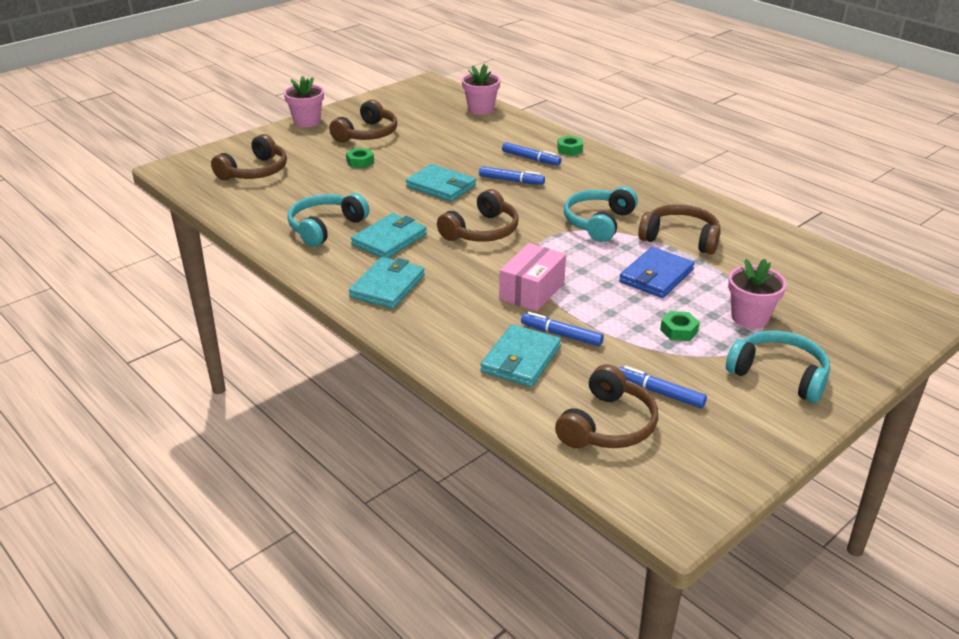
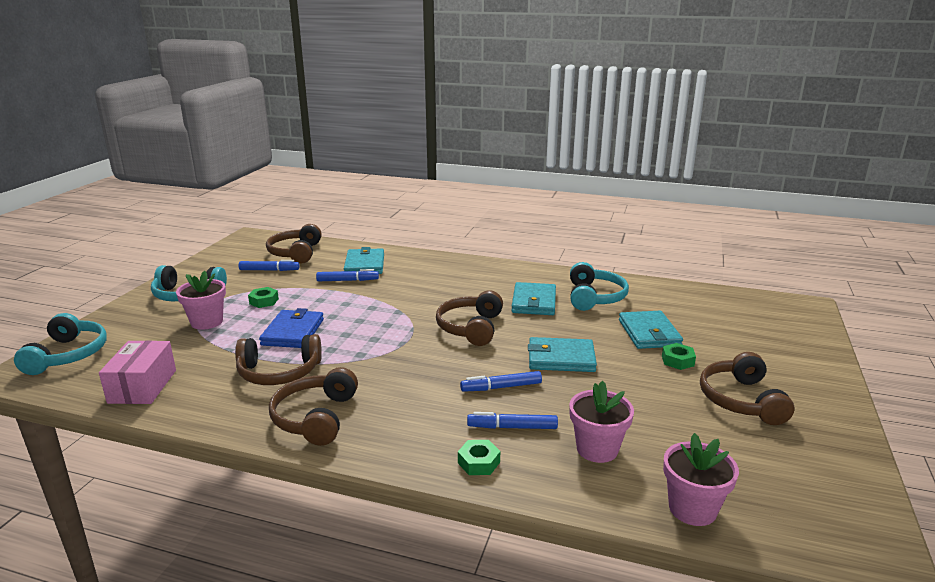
camera: 150 degrees right, 10 degrees down
brown headphones [211,134,287,180] -> brown headphones moved to [269,367,358,446]
pink flower pot [284,76,324,127] -> pink flower pot moved to [569,381,634,463]
turquoise wallet [349,257,425,309] -> turquoise wallet moved to [619,311,683,349]
pink box [499,243,566,312] -> pink box moved to [99,340,176,404]
turquoise headphones [564,186,638,242] -> turquoise headphones moved to [14,313,107,375]

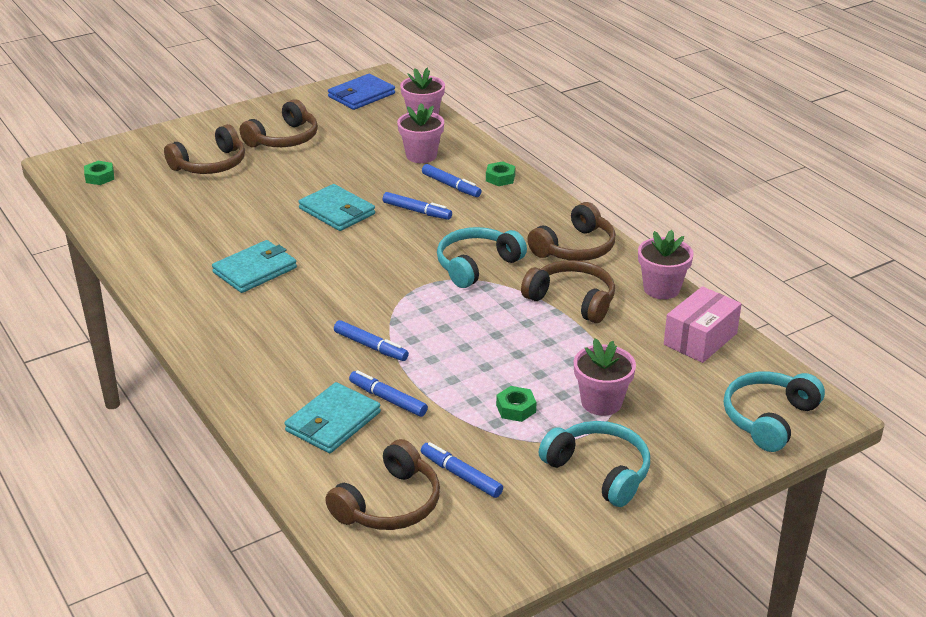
camera: 140 degrees left, 10 degrees up
blue wallet [259,308,324,348] -> blue wallet moved to [328,74,395,110]
brown headphones [436,290,503,346] -> brown headphones moved to [164,124,245,174]
turquoise headphones [570,262,629,311] -> turquoise headphones moved to [437,227,527,288]
turquoise wallet [619,311,683,349] -> none
green nut [662,343,696,370] -> green nut moved to [84,161,114,185]
none -> blue marker [334,320,409,361]
none -> pink flower pot [638,230,694,299]

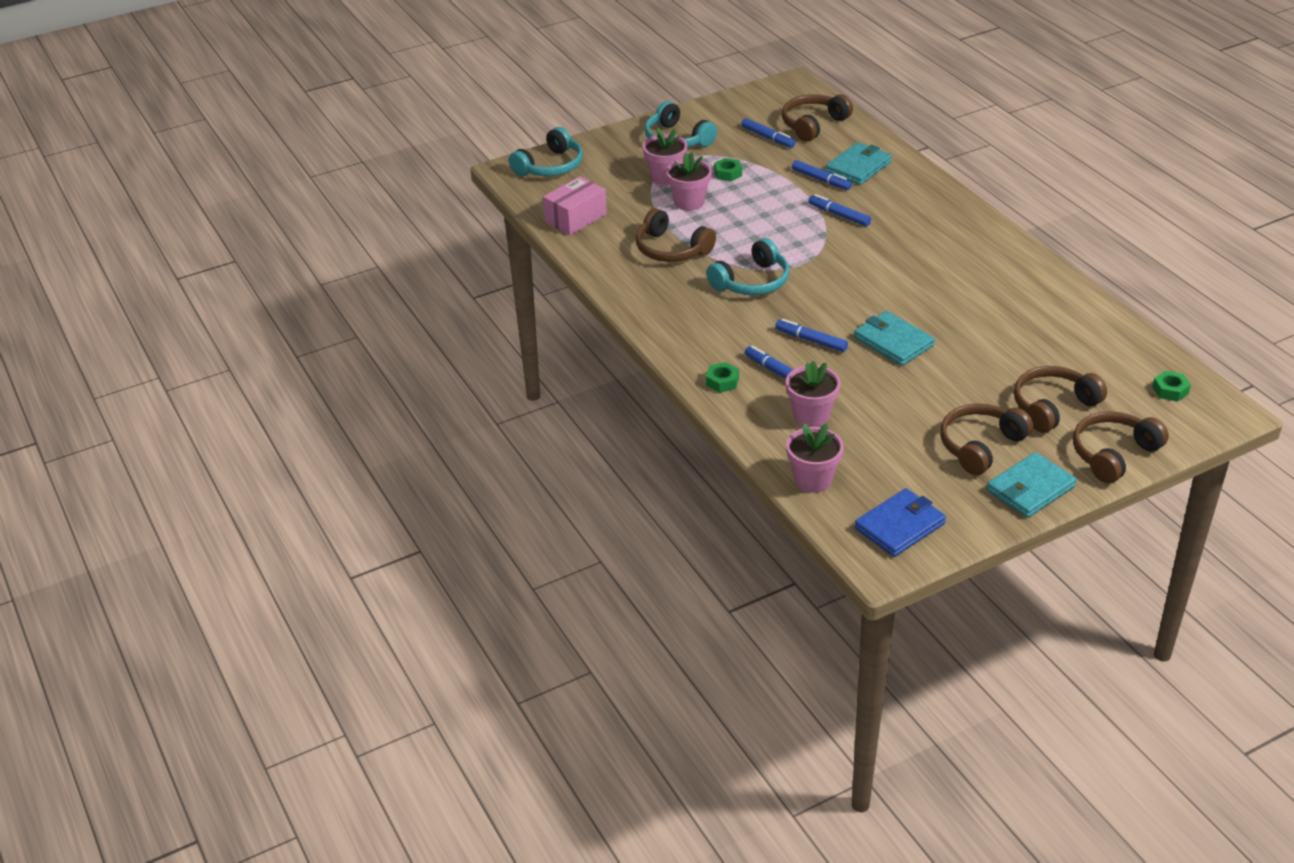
camera: 175 degrees left, 5 degrees up
turquoise wallet [212,240,297,293] -> turquoise wallet moved to [987,452,1077,518]
brown headphones [527,202,616,261] -> brown headphones moved to [1073,411,1169,483]
pink flower pot [638,230,694,299] -> pink flower pot moved to [666,152,712,211]

